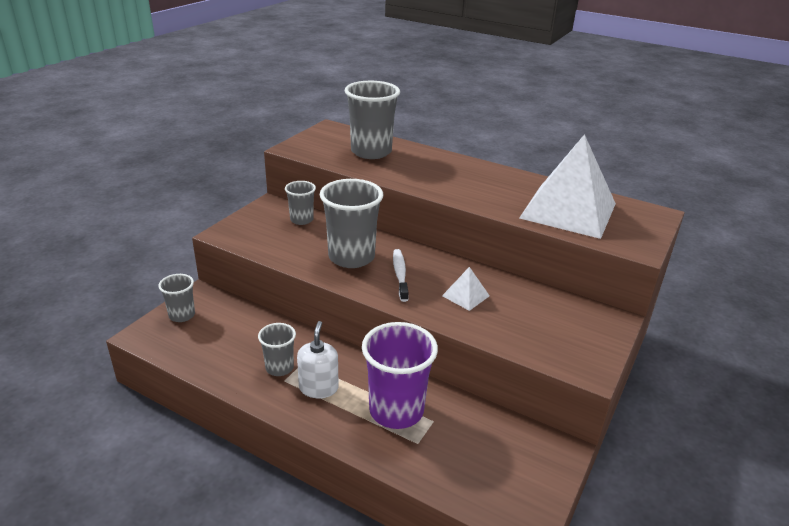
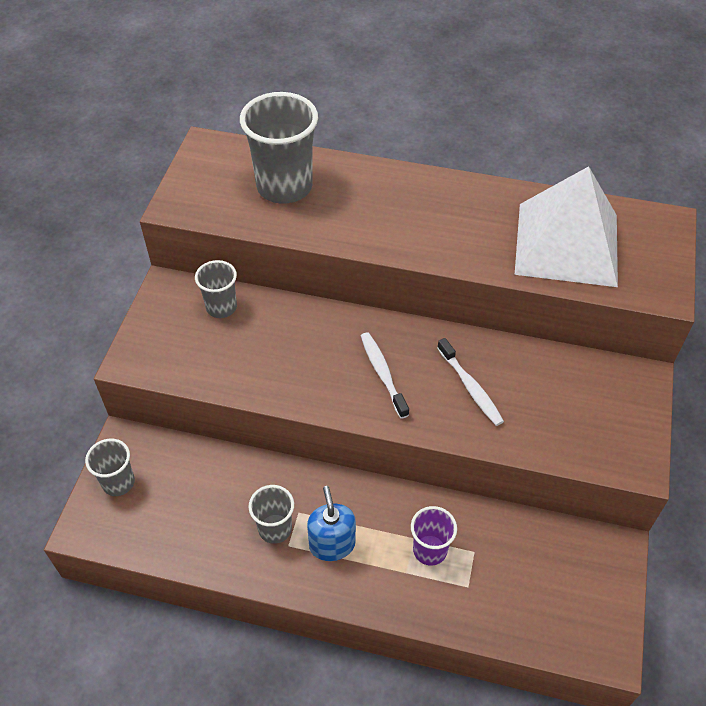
camera: 15 degrees left, 20 degrees up
white soap dispenser [297,321,339,398] -> blue soap dispenser [307,486,356,561]
grey cup [320,179,383,268] -> none
purple cup [362,322,438,429] -> purple cup [411,506,457,566], size x0.55
white pyramid [442,267,490,311] -> white toothbrush [437,338,504,426]

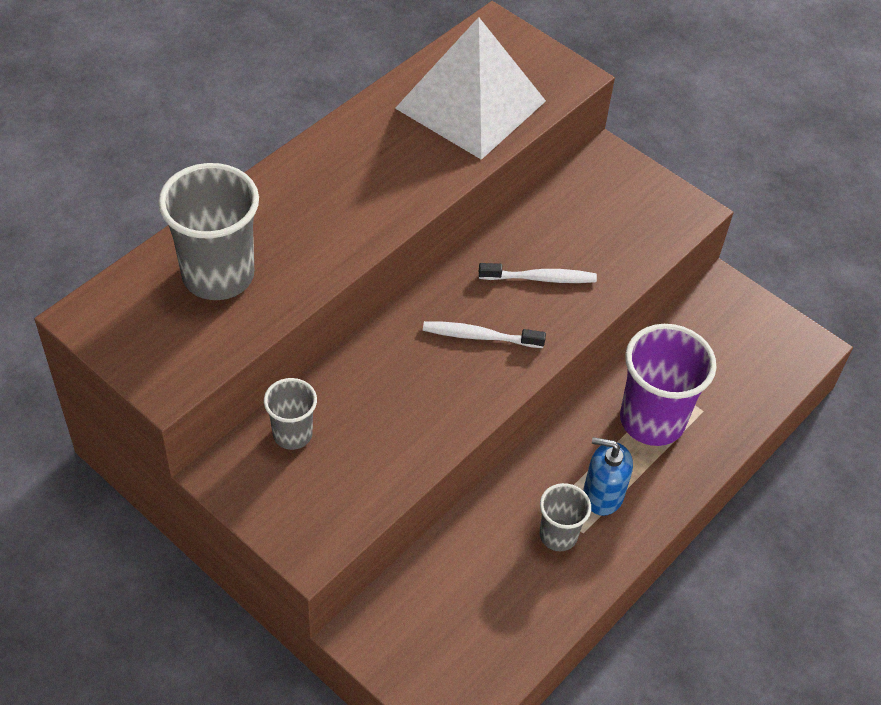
camera: 65 degrees left, 0 degrees up
grey cup [85,439,135,496] -> none
purple cup [411,506,457,566] -> purple cup [620,324,717,446], size x1.83

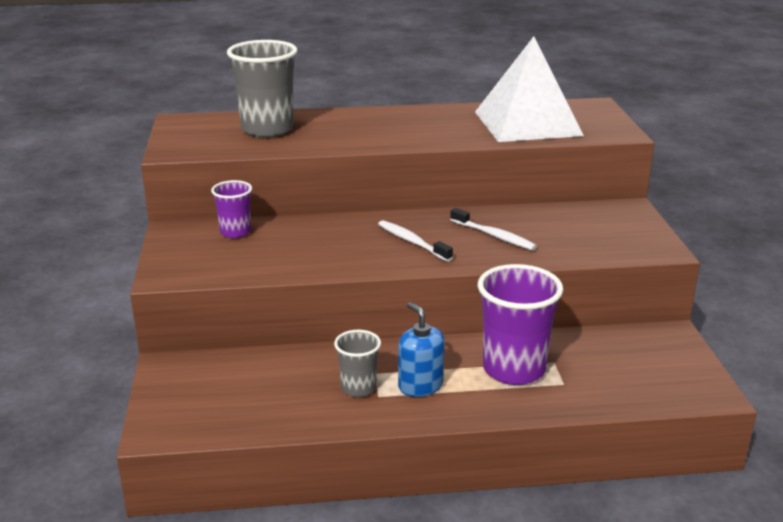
camera: 45 degrees right, 25 degrees down
grey cup [264,378,317,450] -> purple cup [211,180,252,238]

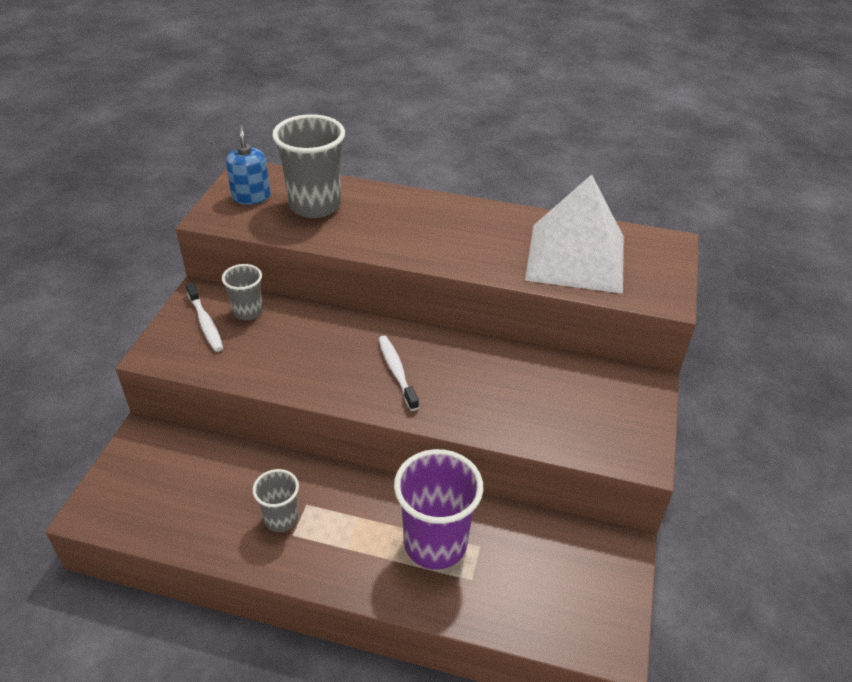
camera: 20 degrees right, 15 degrees up
purple cup [211,180,252,238] -> grey cup [222,264,263,320]
blue soap dispenser [398,302,445,397] -> blue soap dispenser moved to [226,125,271,205]
white toothbrush [450,208,537,250] -> white toothbrush moved to [186,283,223,352]

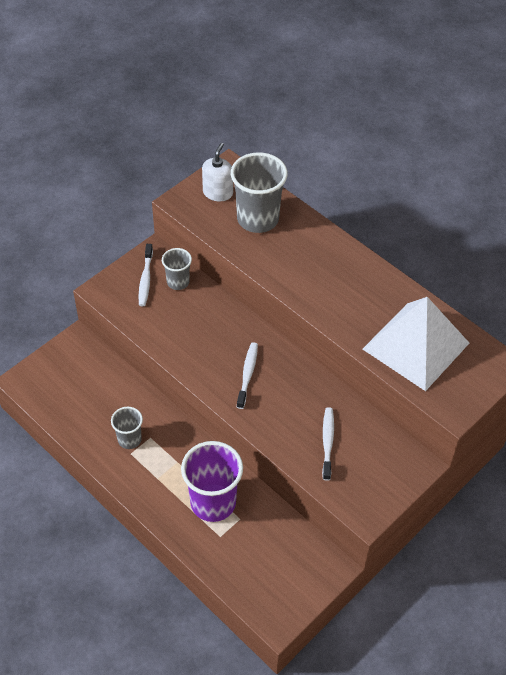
camera: 30 degrees right, 10 degrees up
blue soap dispenser [226,125,271,205] -> white soap dispenser [202,143,233,201]
none -> white toothbrush [322,407,334,481]

